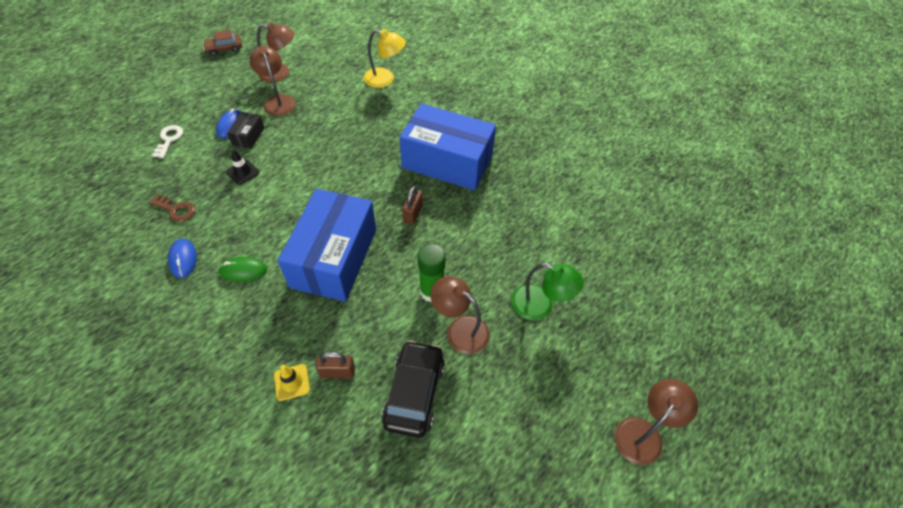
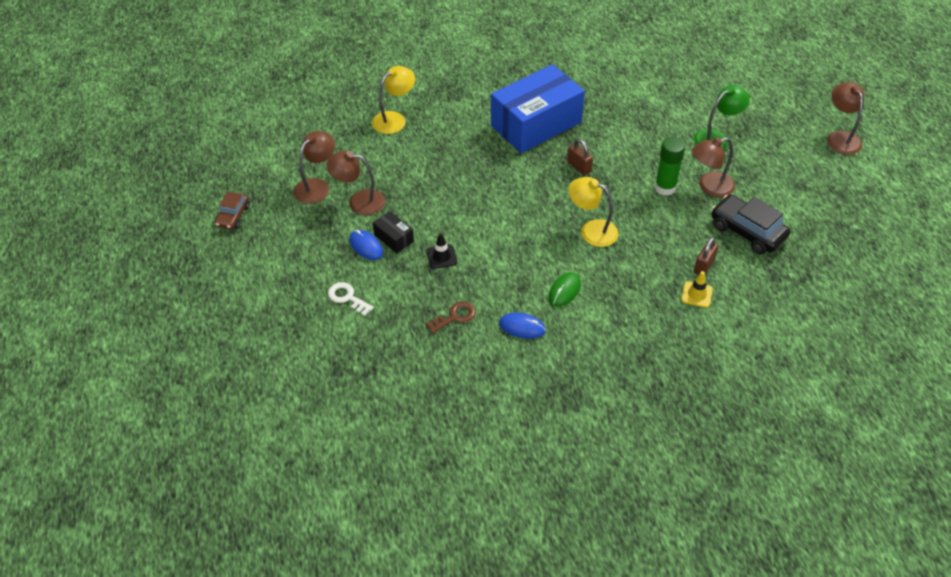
camera: 55 degrees left, 5 degrees down
blue box [278,189,376,302] -> yellow lamp [568,177,618,247]

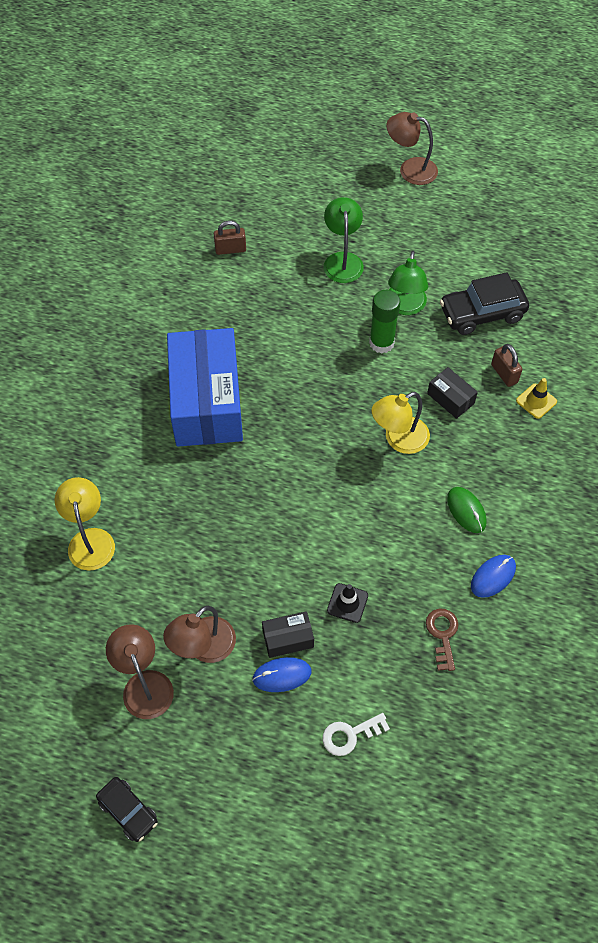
camera: 60 degrees left, 10 degrees up
brown car [215,191,250,229] -> black car [96,777,158,842]
brown padlock [567,139,593,176] -> brown padlock moved to [214,220,246,255]
brown lamp [692,137,735,197] -> green lamp [388,251,428,315]
none -> black box [427,367,478,419]

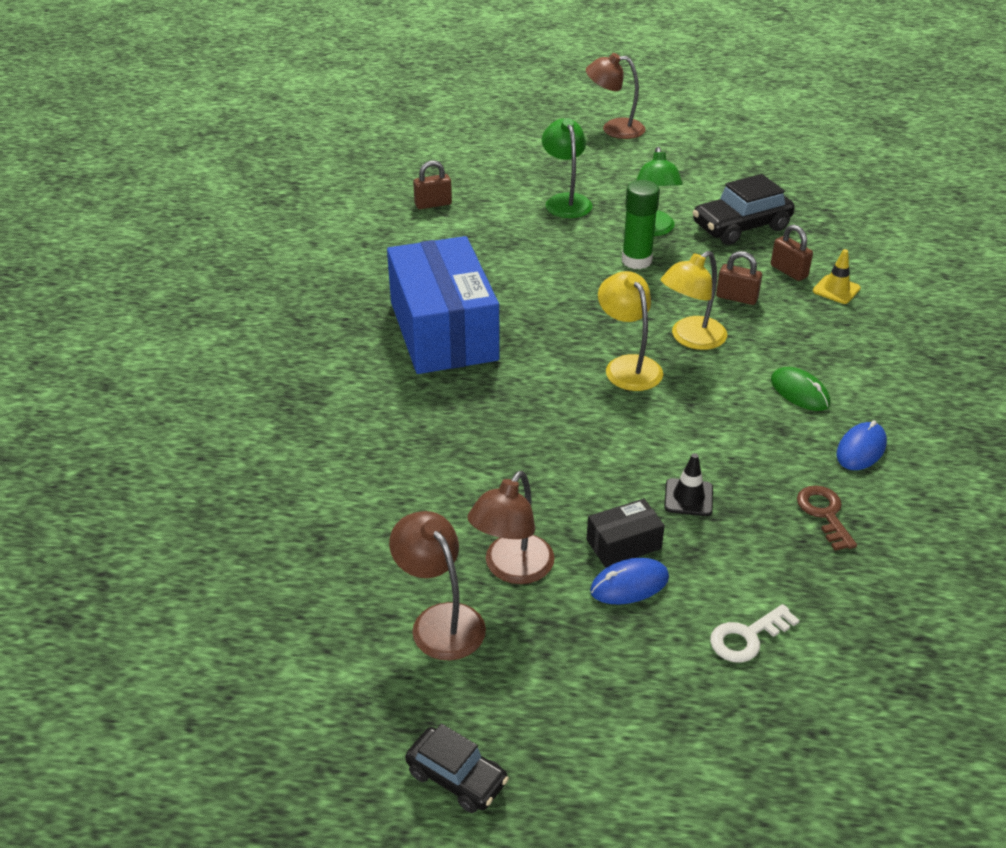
camera: 10 degrees left, 20 degrees down
yellow lamp [55,477,115,571] -> yellow lamp moved to [598,271,663,391]
black box [427,367,478,419] -> brown padlock [716,251,762,305]

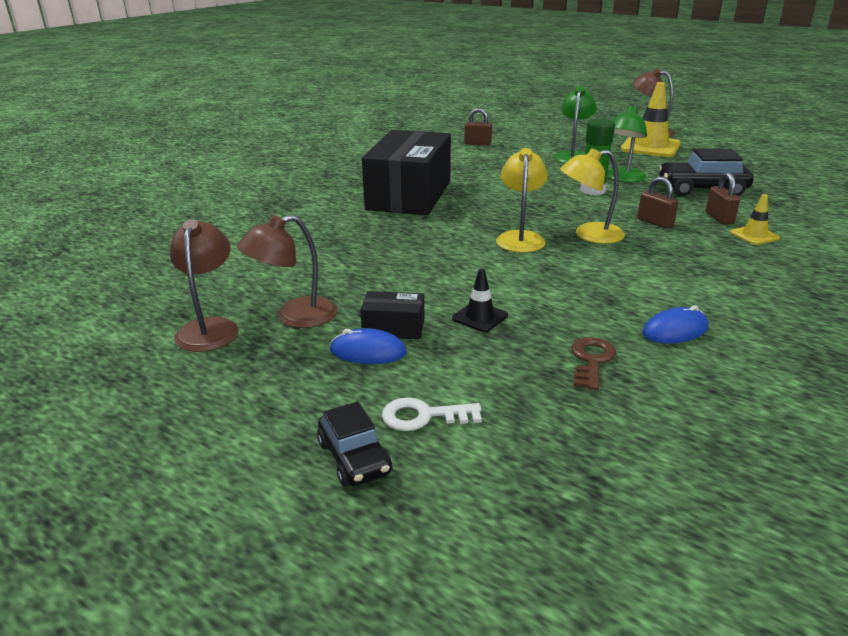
camera: 30 degrees right, 10 degrees down
blue box [387,236,499,374] -> black box [362,130,451,215]
black car [405,724,509,813] -> black car moved to [317,402,392,487]
green mouse [771,367,830,411] -> none
none -> yellow traffic cone [621,82,681,157]

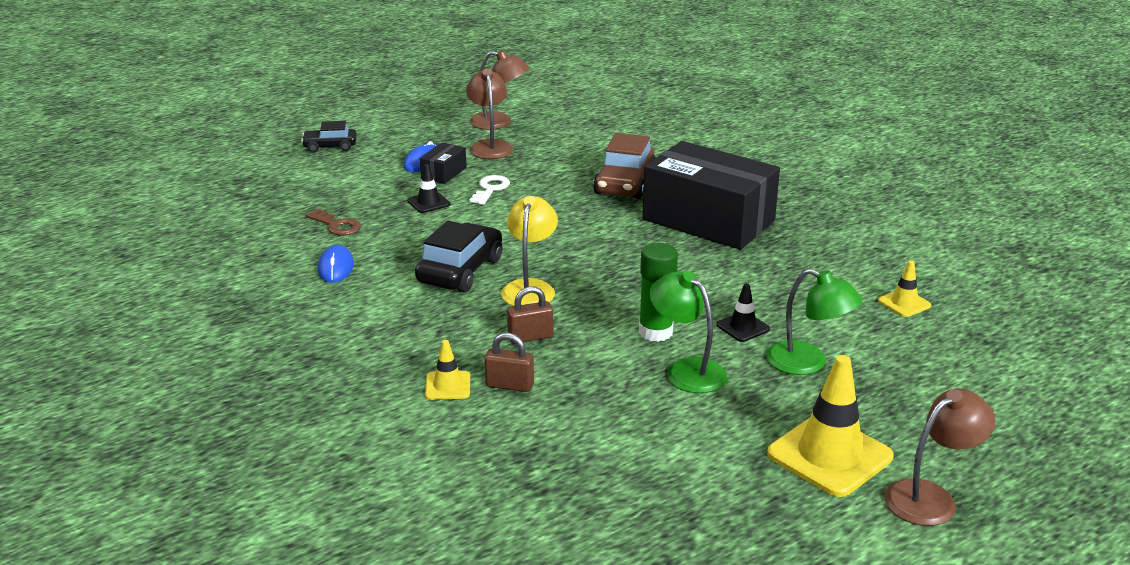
camera: 110 degrees right, 0 degrees up
white key [382,397,482,431] -> white key moved to [469,175,510,205]
brown padlock [464,108,492,145] -> yellow traffic cone [878,260,931,317]
yellow lamp [496,148,548,253] -> none
black car [658,148,754,196] -> black car moved to [415,221,502,293]
none -> brown car [593,133,656,199]
none -> black traffic cone [716,283,770,342]

